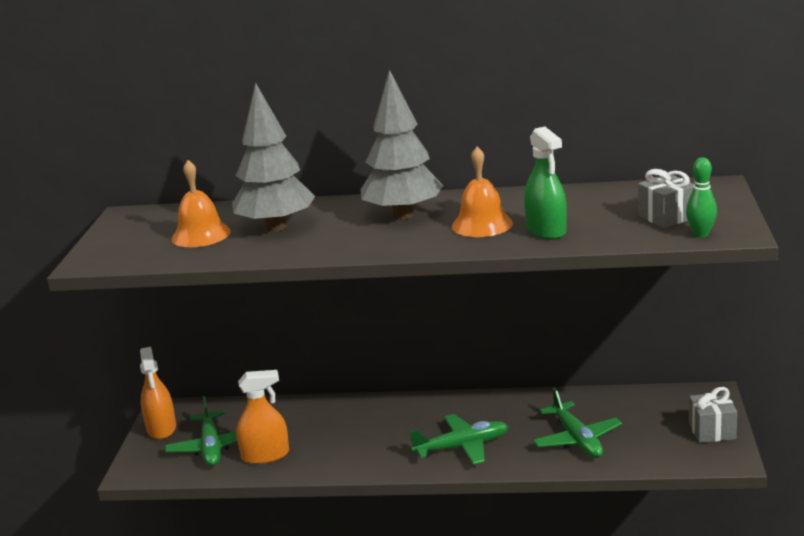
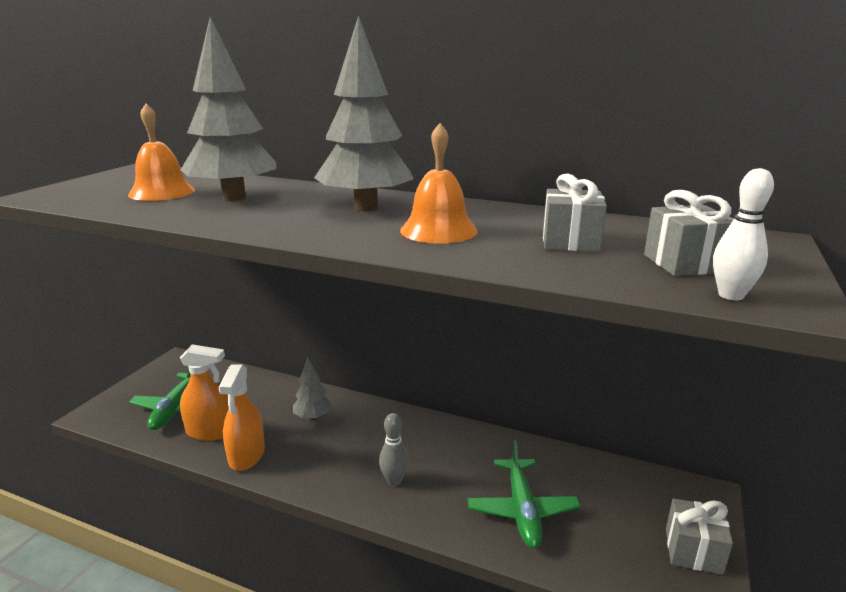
camera: 15 degrees right, 0 degrees up
orange spray bottle [140,347,176,439] -> orange spray bottle moved to [218,364,265,471]
green plane [410,414,509,465] -> grey bowling pin [379,413,409,486]
green spray bottle [524,126,567,240] -> none
green bowling pin [686,157,717,238] -> white bowling pin [713,168,774,300]
none -> grey tree [293,357,332,420]
none -> grey gift [543,174,607,252]

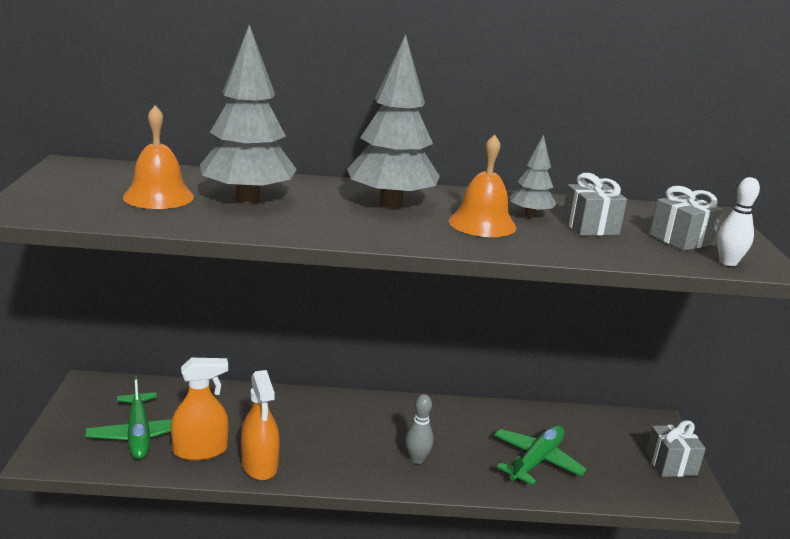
camera: 25 degrees left, 0 degrees up
grey tree [293,357,332,420] -> grey tree moved to [510,134,556,218]
green plane [468,440,581,548] -> green plane turned 120 degrees counterclockwise [494,425,587,485]

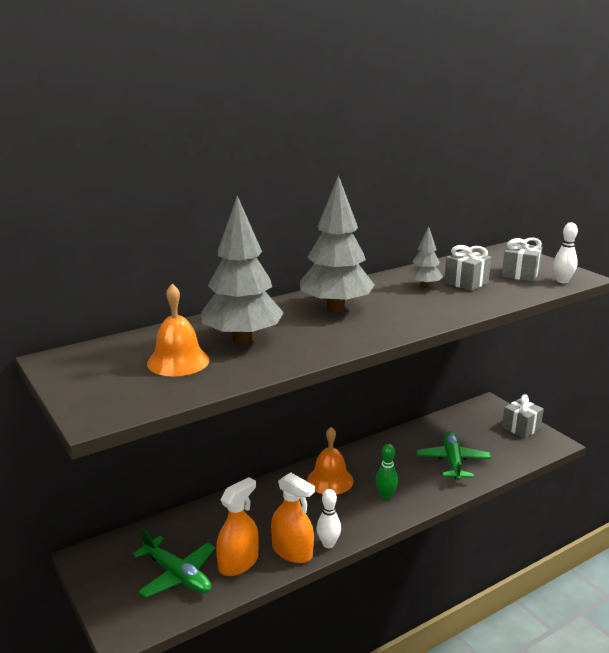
camera: 30 degrees left, 0 degrees up
grey bowling pin [405,394,434,464] -> green bowling pin [376,444,398,499]
orange bell [449,134,516,237] -> orange bell moved to [307,427,354,495]
none -> white bowling pin [317,489,341,548]

